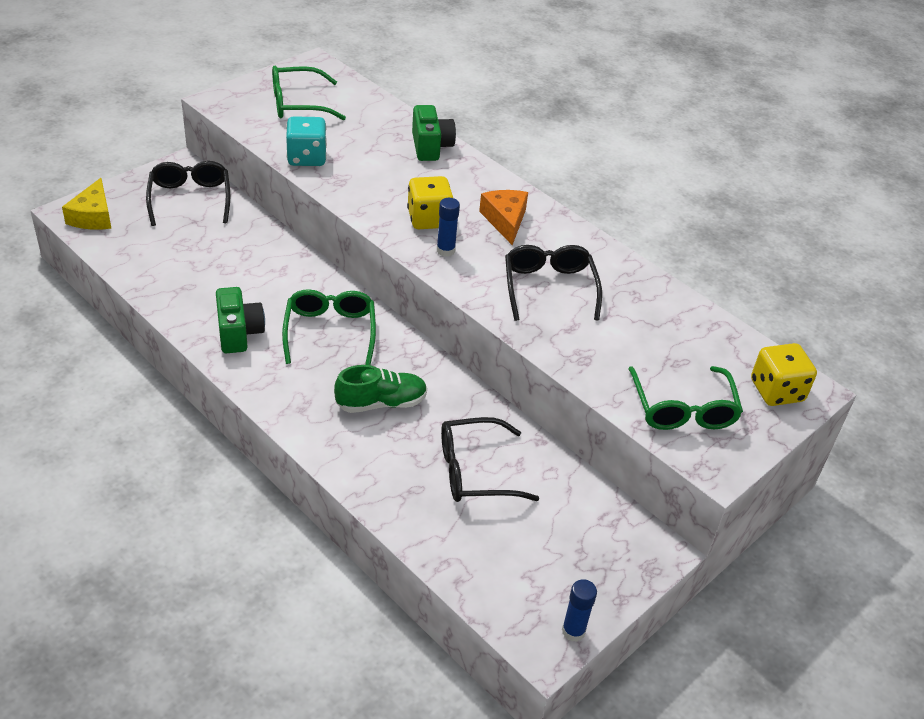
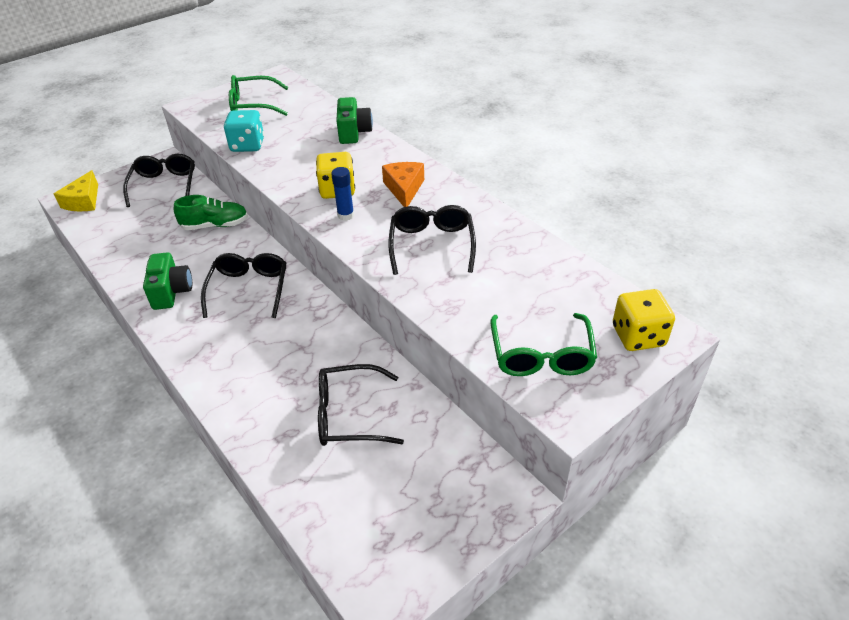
camera: 10 degrees right, 0 degrees up
green glasses [282,289,376,365] -> black glasses [201,253,286,318]
green shoe [334,365,427,413] -> green shoe moved to [174,195,248,230]
blue glue stick [562,579,597,642] -> none

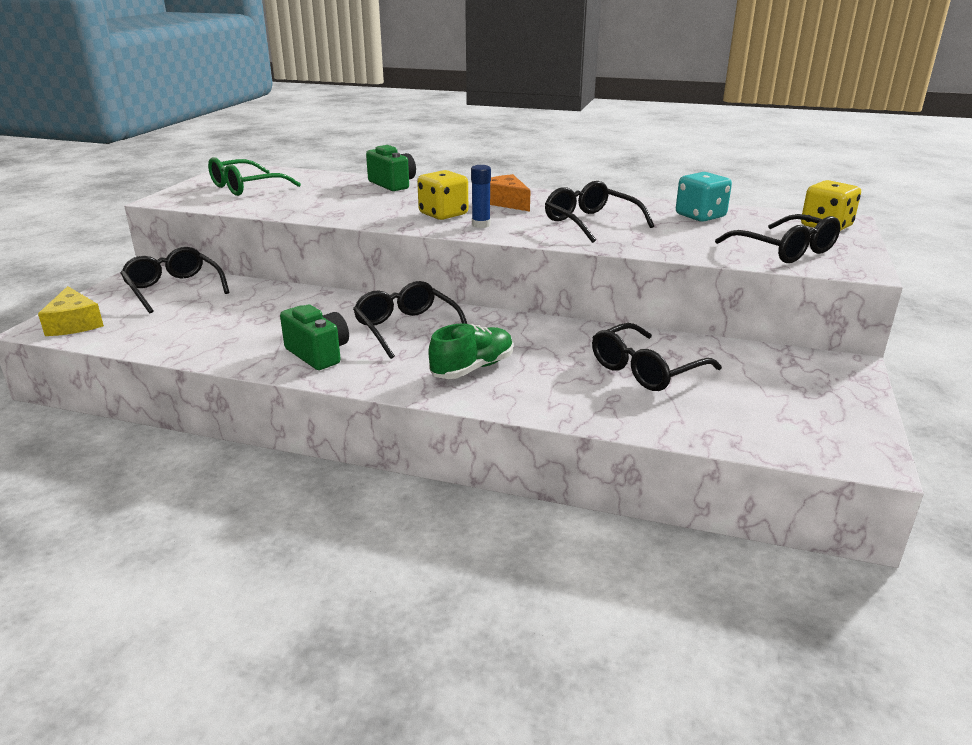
camera: 35 degrees left, 15 degrees down
green shoe [174,195,248,230] -> green shoe moved to [429,323,513,379]
turquoise dice [224,110,264,152] -> turquoise dice moved to [676,172,732,222]
green glasses [491,313,597,376] -> black glasses [715,214,840,263]

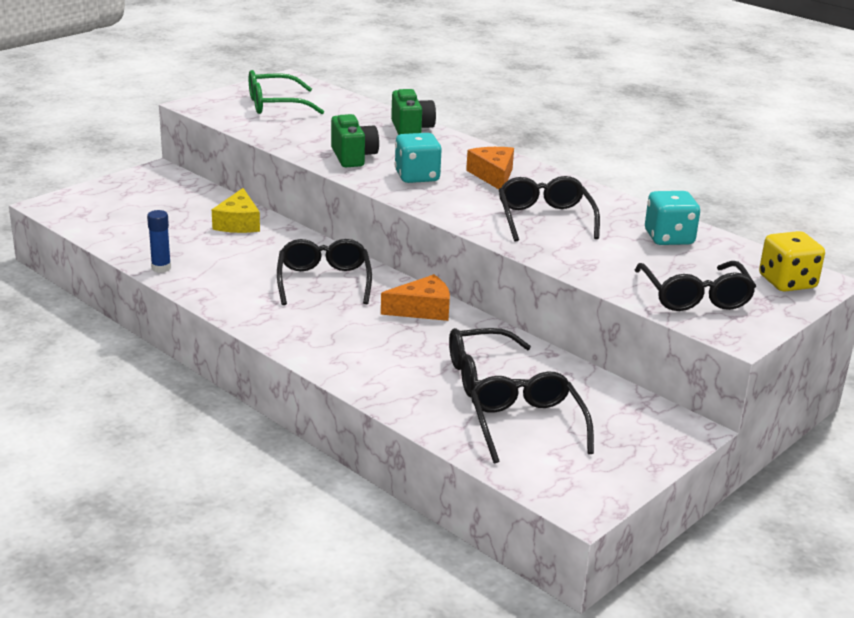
camera: 25 degrees right, 0 degrees up
yellow cheese [38,286,104,336] -> yellow cheese moved to [212,188,260,233]
black glasses [120,247,230,313] -> black glasses moved to [470,372,594,464]
green camera [280,305,349,370] -> green camera moved to [331,114,379,167]
yellow dice [417,170,468,220] -> turquoise dice [395,133,442,183]
green shoe [429,323,513,379] -> none
blue glue stick [471,165,491,228] -> blue glue stick moved to [147,210,171,273]
none -> orange cheese [381,274,450,321]

